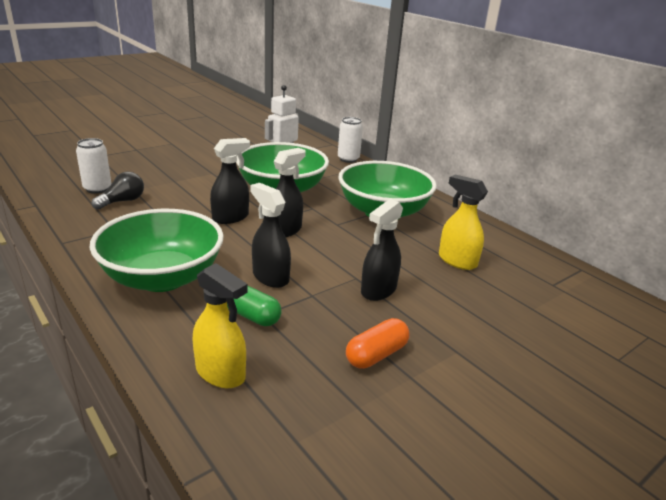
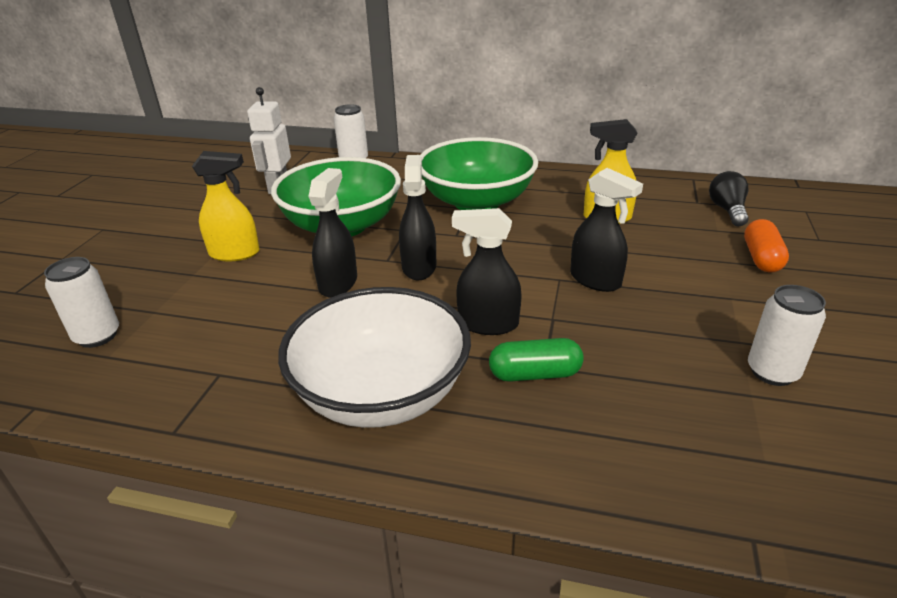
camera: 35 degrees left, 5 degrees up
green bowl [89,209,224,292] -> white bowl [278,287,471,428]
black light bulb [92,172,144,210] -> black light bulb moved to [709,171,749,227]
yellow spray bottle [193,263,248,388] -> yellow spray bottle moved to [192,151,260,261]
orange capsule [346,318,410,369] -> orange capsule moved to [744,219,789,273]
black spray bottle [361,199,403,301] -> black spray bottle turned 45 degrees counterclockwise [570,168,643,292]
none -> white can [748,285,826,386]

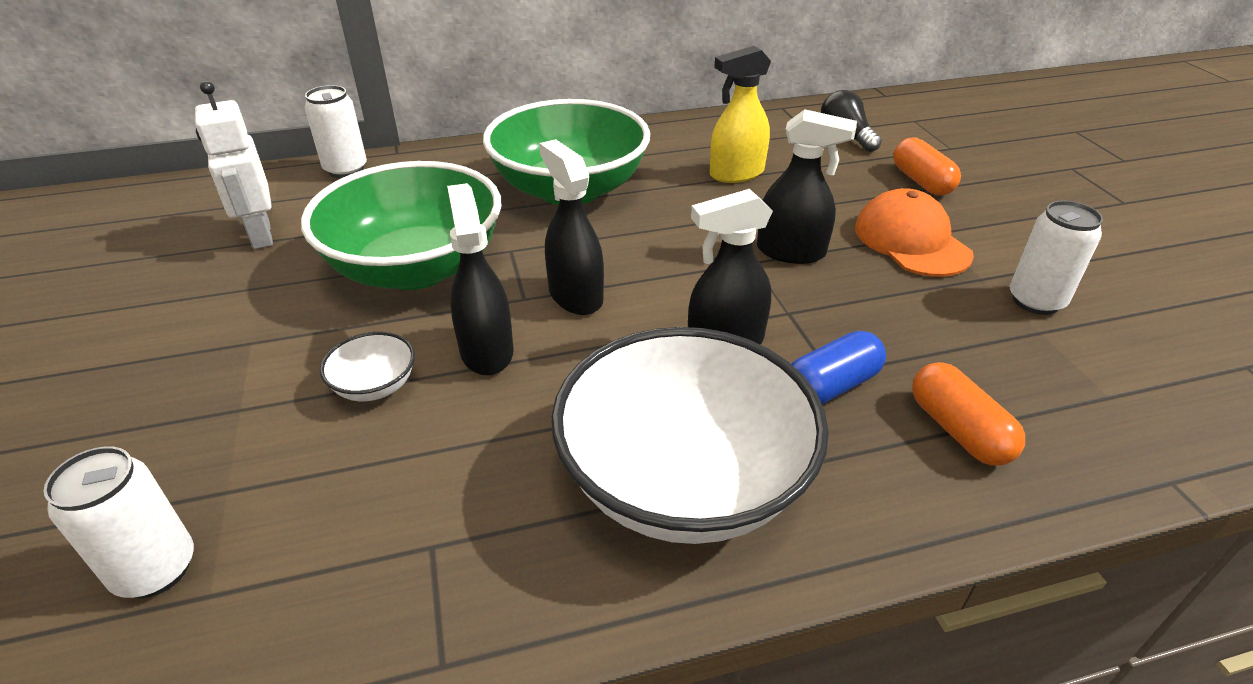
camera: 30 degrees left, 5 degrees up
yellow spray bottle [192,151,260,261] -> none
green capsule [489,338,584,382] -> blue capsule [791,331,886,405]
none -> white bowl [320,332,415,401]
none -> orange cap [855,188,974,277]
none -> orange capsule [912,362,1025,466]

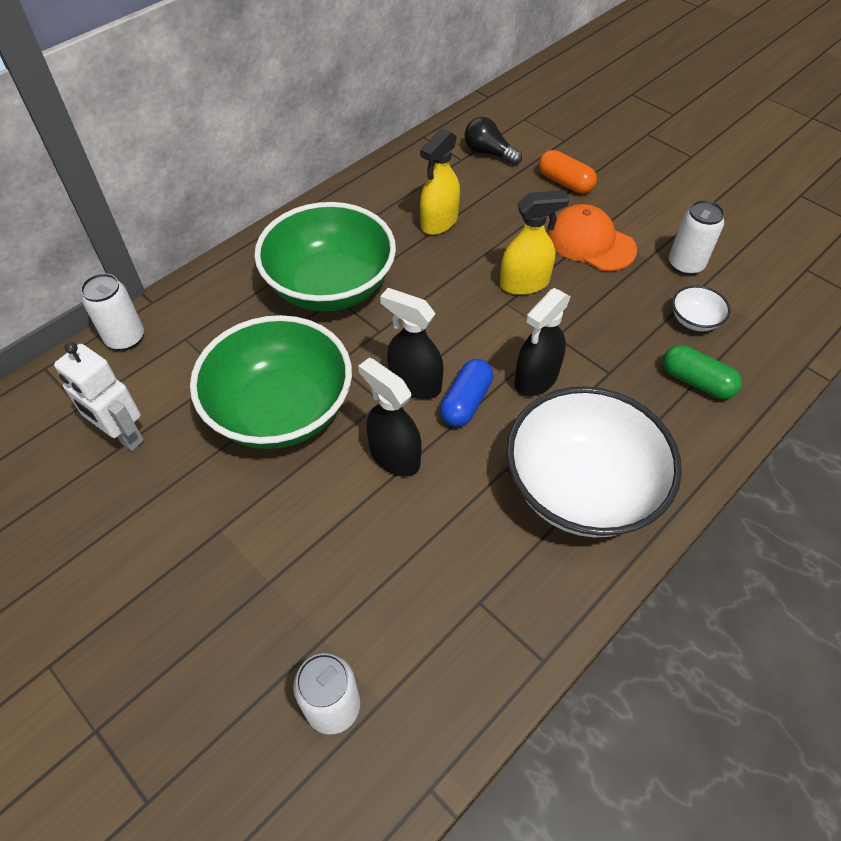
camera: 30 degrees left, 15 degrees up
white bowl [320,332,415,401] -> white bowl moved to [672,285,731,331]
black spray bottle [757,109,857,264] -> yellow spray bottle [500,190,569,295]
blue capsule [791,331,886,405] -> blue capsule moved to [440,359,493,427]
orange capsule [912,362,1025,466] -> green capsule [663,345,742,399]

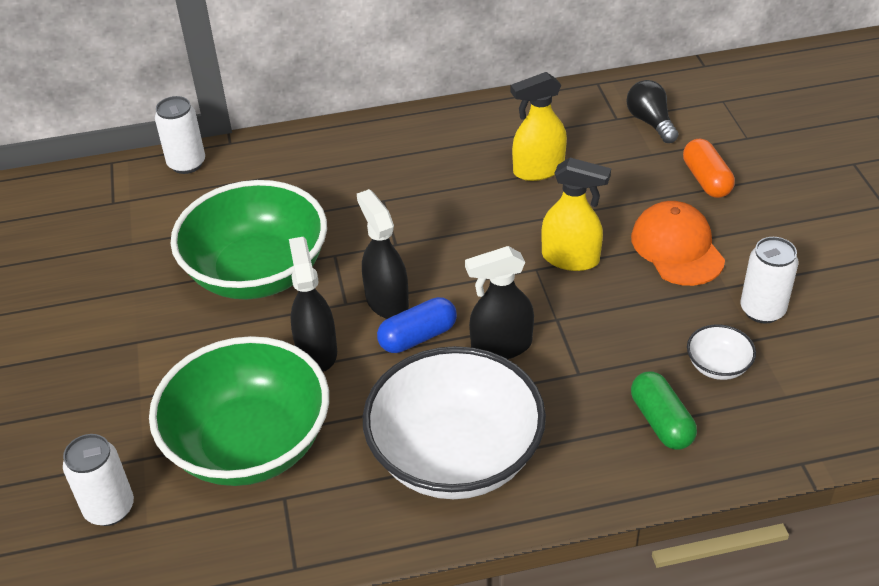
camera: 35 degrees right, 10 degrees down
white robot [54,342,144,451] -> none
green bowl [254,202,396,311] -> green bowl moved to [149,336,329,486]

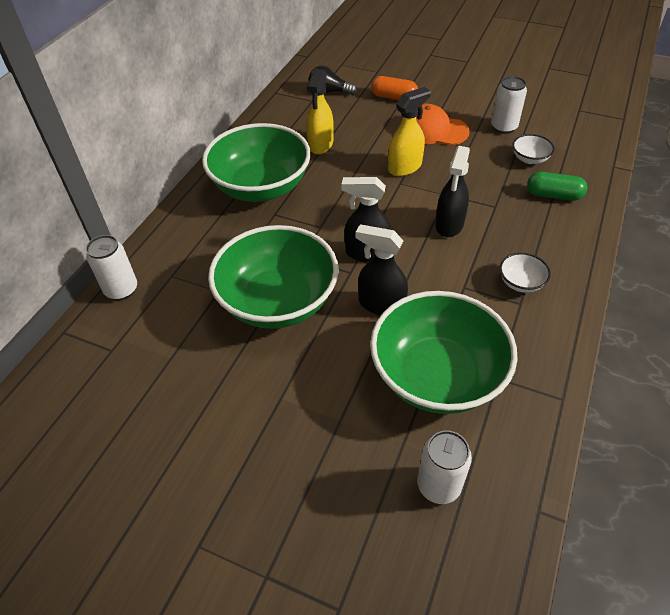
camera: 55 degrees left, 5 degrees up
white bowl [363,346,546,499] -> white bowl [500,253,551,293], size x0.40
blue capsule [377,297,457,353] -> none
none -> green bowl [202,123,311,202]

